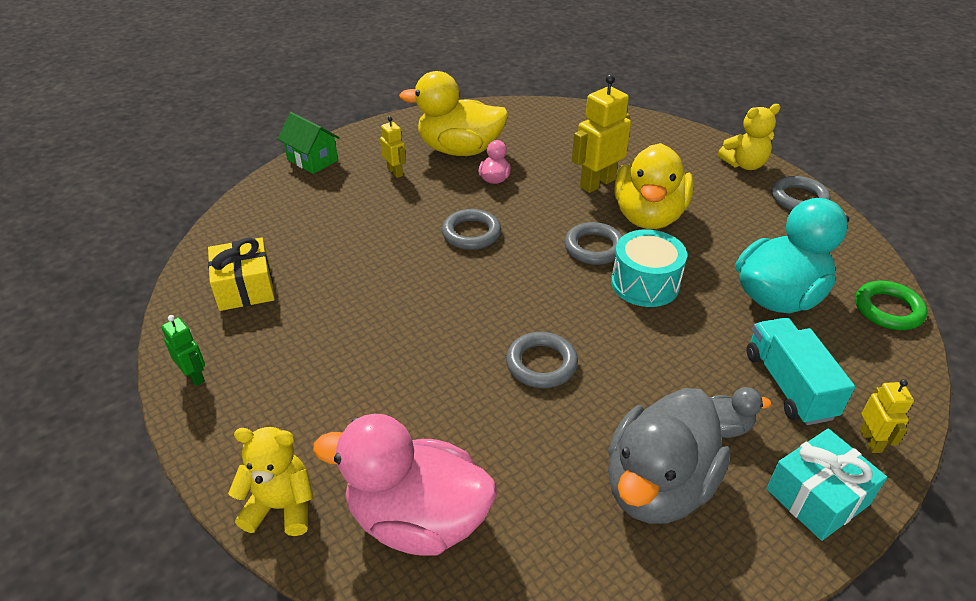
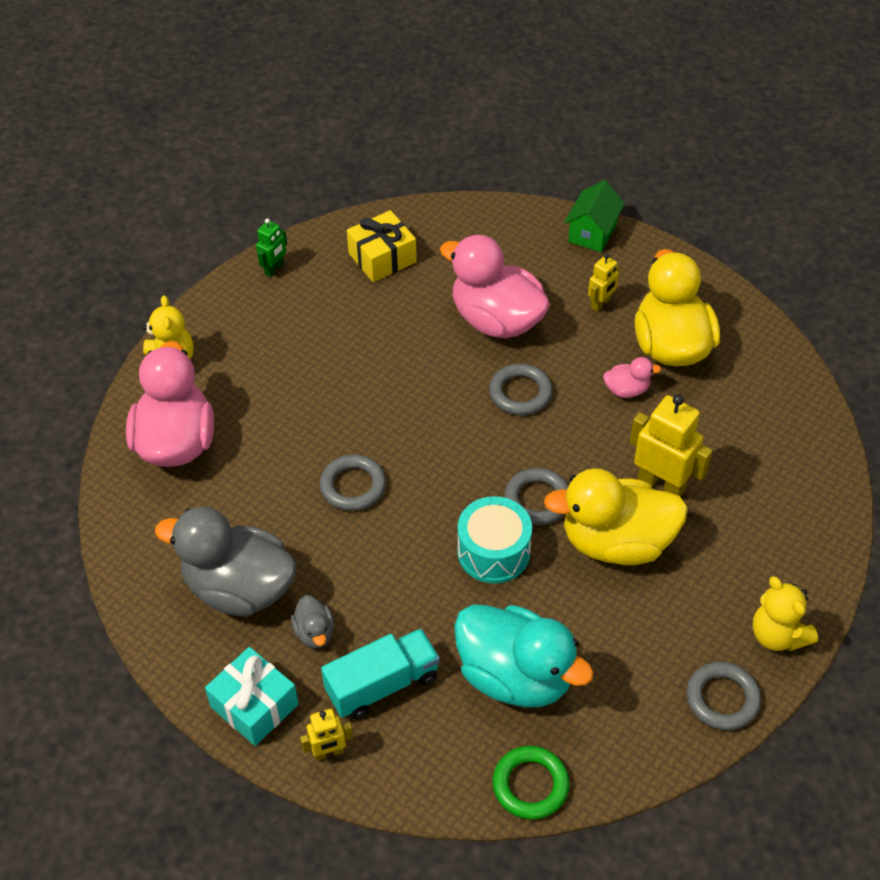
camera: 75 degrees right, 10 degrees up
none -> pink duck [440,235,550,338]

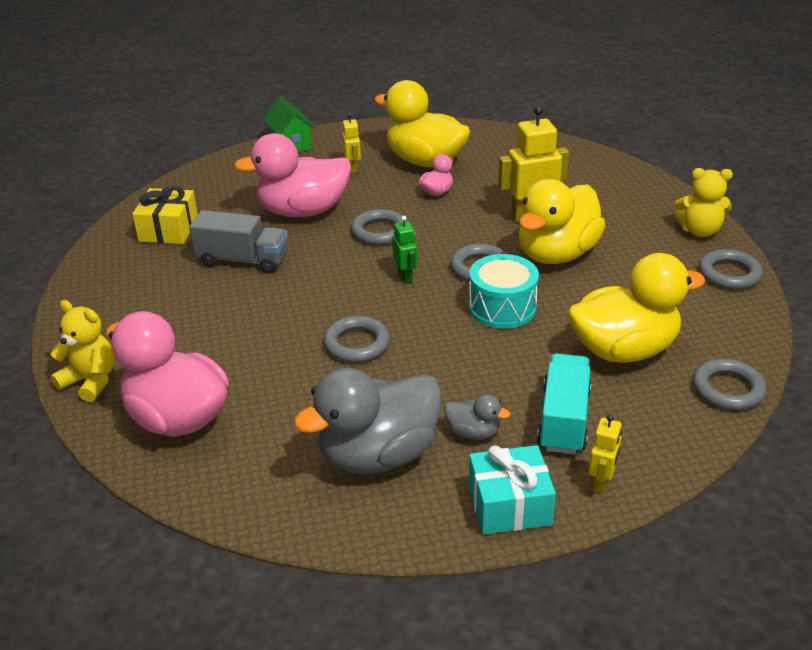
camera: 50 degrees left, 15 degrees down
green robot [256,218,287,277] -> green robot moved to [392,216,417,283]
turquoise duck [454,604,594,708] -> yellow duck [568,253,706,363]
green ring [492,746,570,820] -> grey ring [693,359,767,410]
none -> grey truck [189,210,288,273]

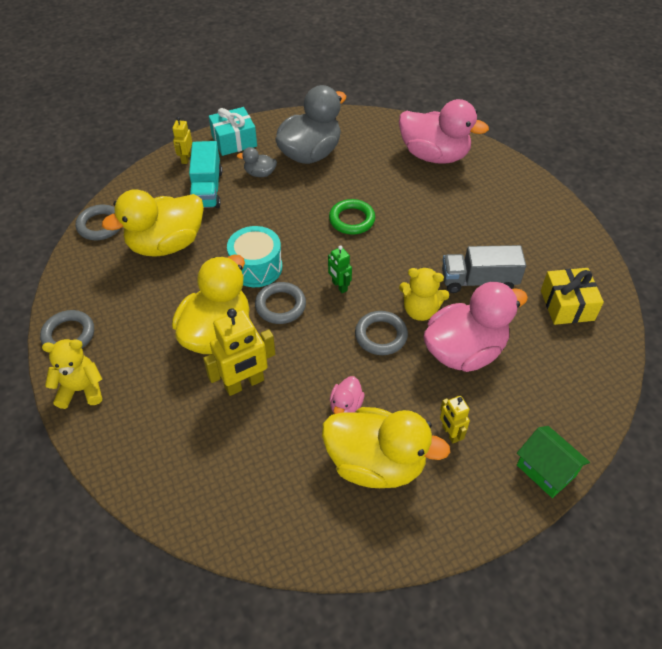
camera: 165 degrees right, 15 degrees up
yellow teddy bear [50,300,114,402] -> yellow teddy bear moved to [399,268,449,321]
grey ring [323,316,390,362] -> green ring [329,199,375,235]

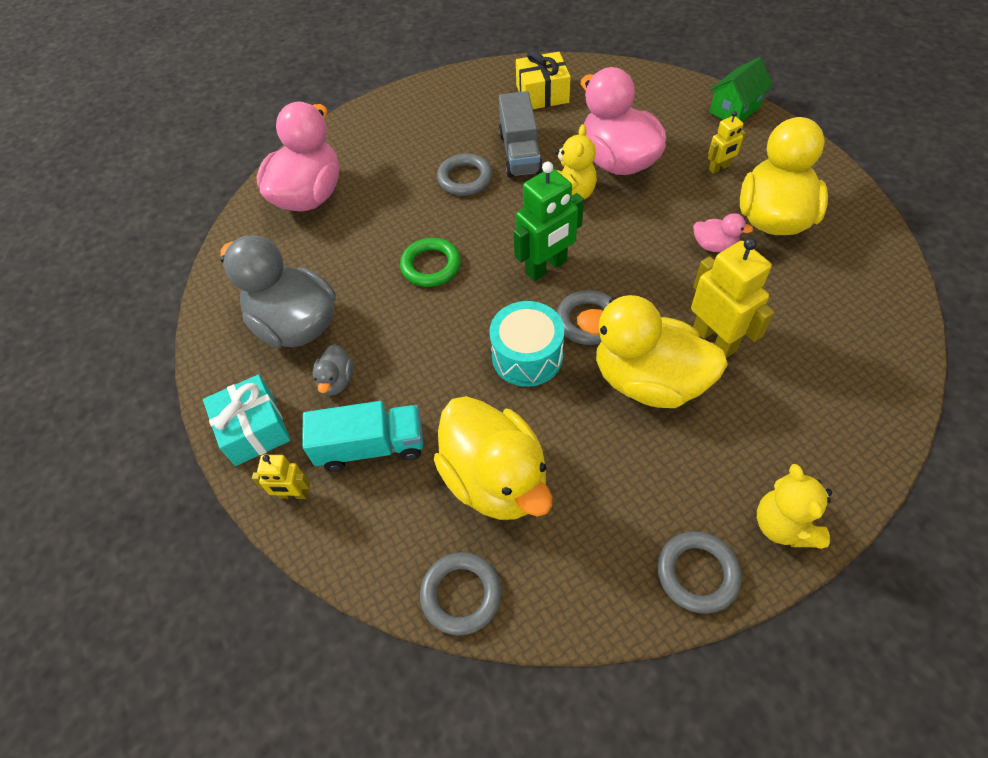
camera: 90 degrees left, 5 degrees up
green robot [328,246,352,293] -> green robot [513,161,584,281], size x1.84
grey ring [355,311,408,355] -> grey ring moved to [437,153,492,196]

